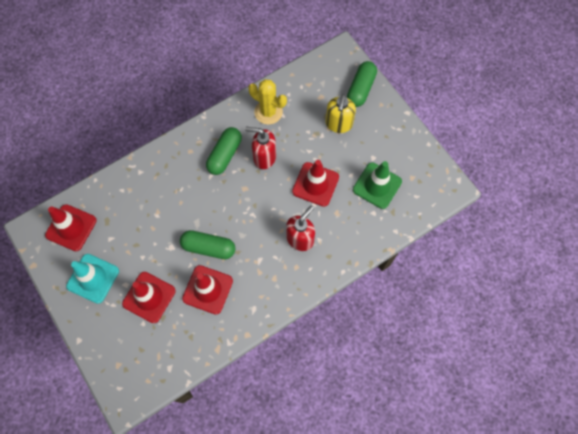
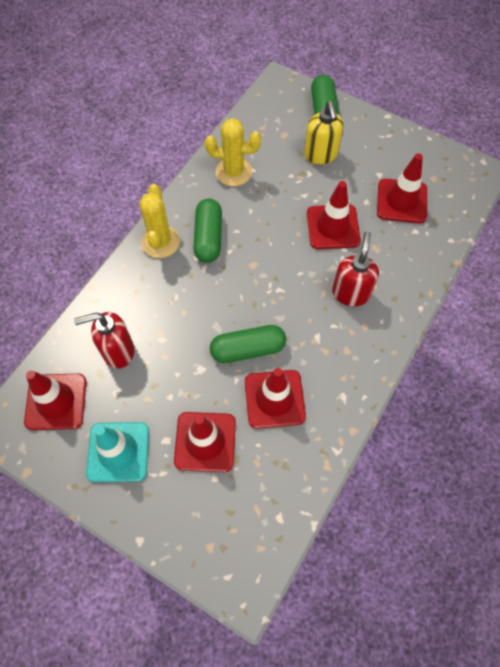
camera: 25 degrees left, 5 degrees down
red soap dispenser [245,127,276,169] -> red soap dispenser moved to [74,312,134,369]
green traffic cone [353,161,402,209] -> red traffic cone [377,153,427,223]
none -> yellow cactus [139,184,180,258]

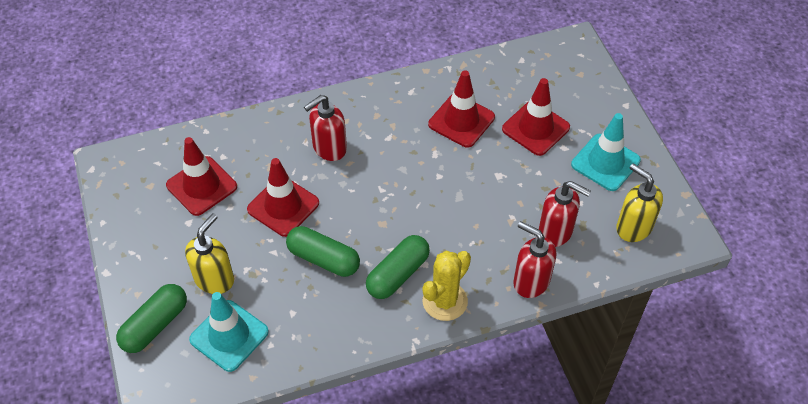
camera: 140 degrees left, 10 degrees down
red traffic cone [24,371,87,430] -> yellow soap dispenser [616,163,663,242]
yellow cactus [205,118,261,186] -> none
green capsule [210,325,286,363] -> green capsule moved to [286,226,360,277]
none -> turquoise traffic cone [189,292,269,372]
none -> red soap dispenser [513,221,556,298]

